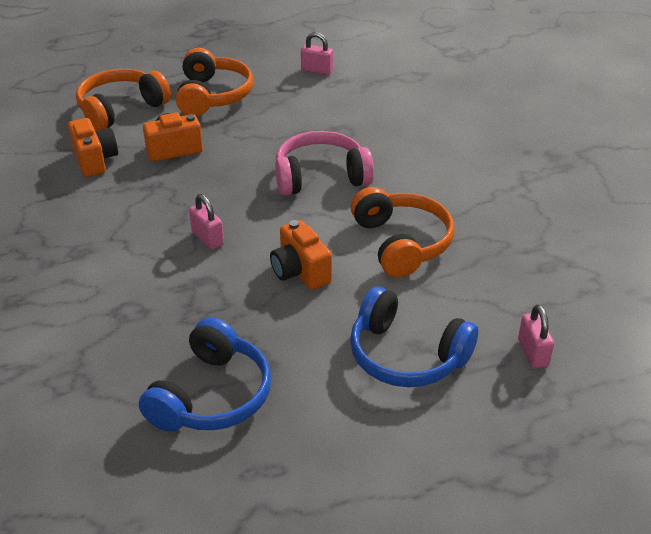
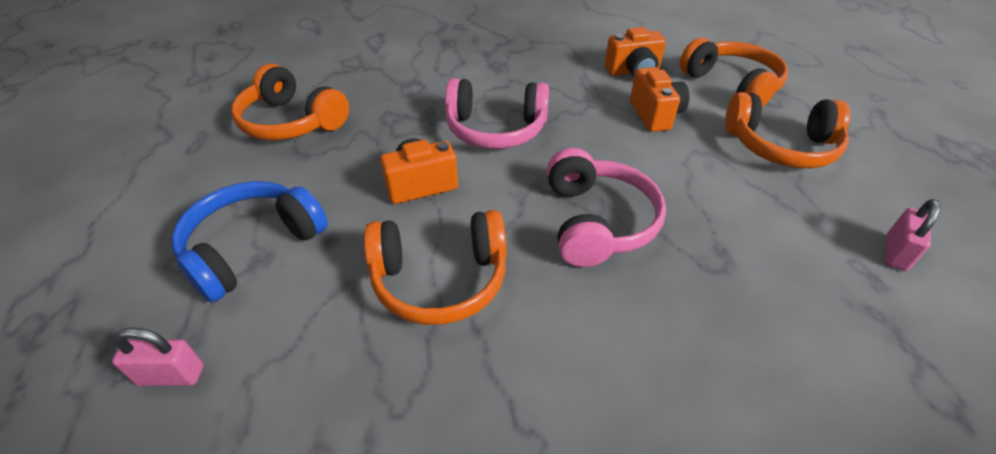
camera: 100 degrees right, 5 degrees up
blue headphones [139,317,271,432] -> orange headphones [231,64,349,140]
pink padlock [189,194,224,249] -> pink headphones [445,78,549,149]

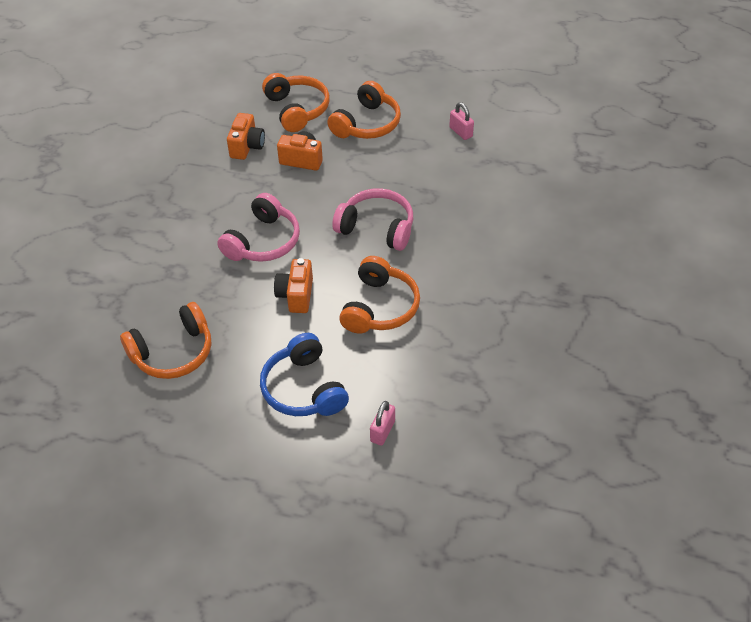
camera: 65 degrees left, 5 degrees up
orange headphones [680,38,788,107] -> orange headphones turned 75 degrees clockwise [262,73,330,132]

